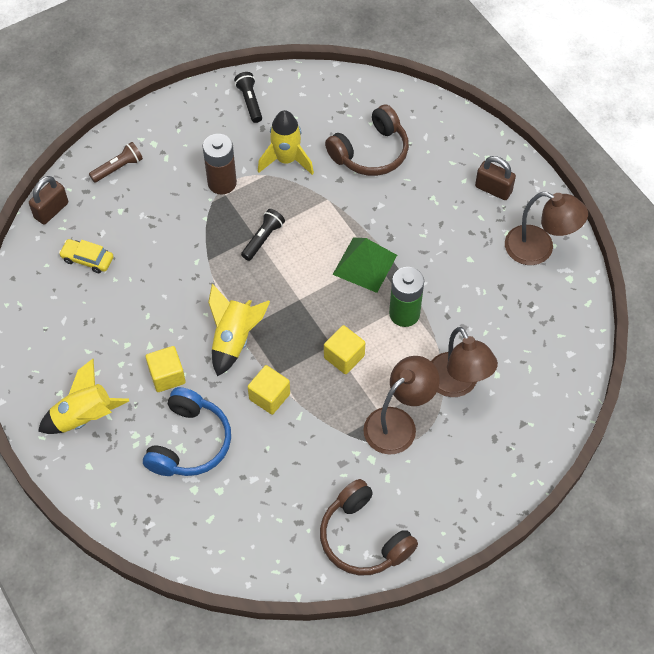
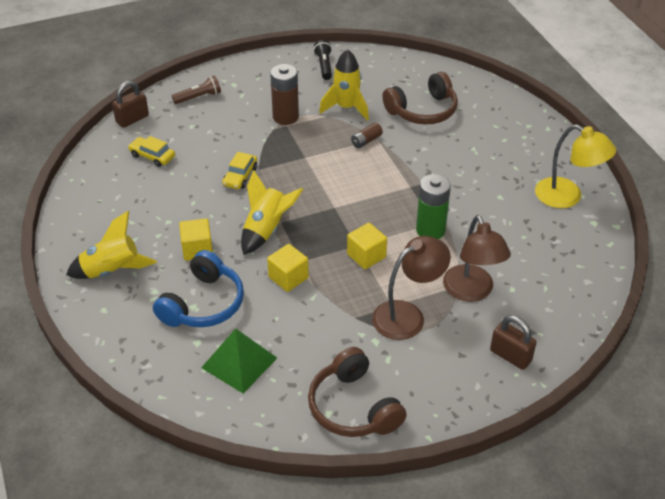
camera: 10 degrees right, 15 degrees down
black flashlight [241,209,285,261] -> none
green pyramid [332,237,397,293] -> green pyramid moved to [201,328,277,394]
brown padlock [475,156,516,200] -> brown padlock moved to [490,315,537,370]
brown lamp [505,192,588,265] -> yellow lamp [535,124,616,208]
none -> yellow car [222,152,257,189]
none -> brown battery [351,123,383,148]

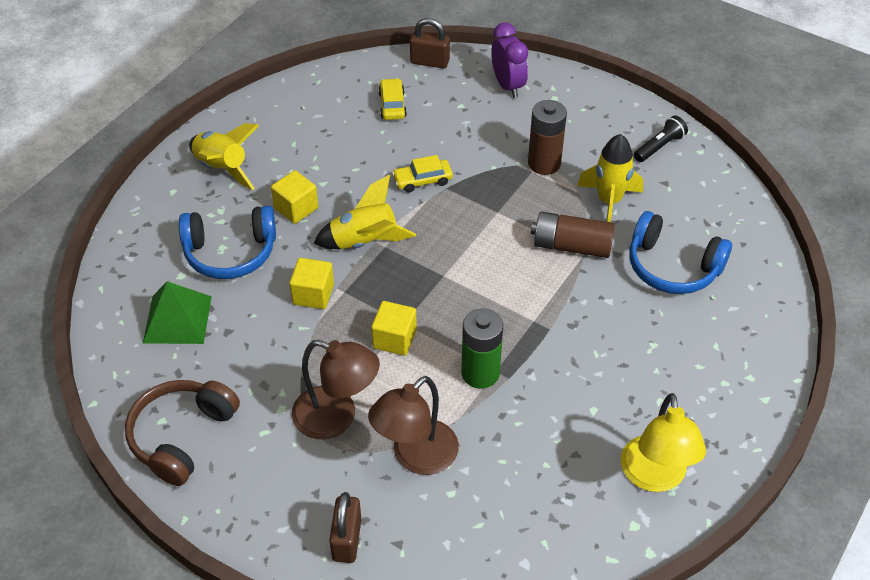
camera: 55 degrees right, 5 degrees up
brown flashlight [172,76,221,104] -> purple clock [491,22,528,98]
brown battery [351,123,383,148] -> brown battery [531,212,615,258], size x1.86
brown headphones [383,72,458,124] -> blue headphones [629,211,732,294]

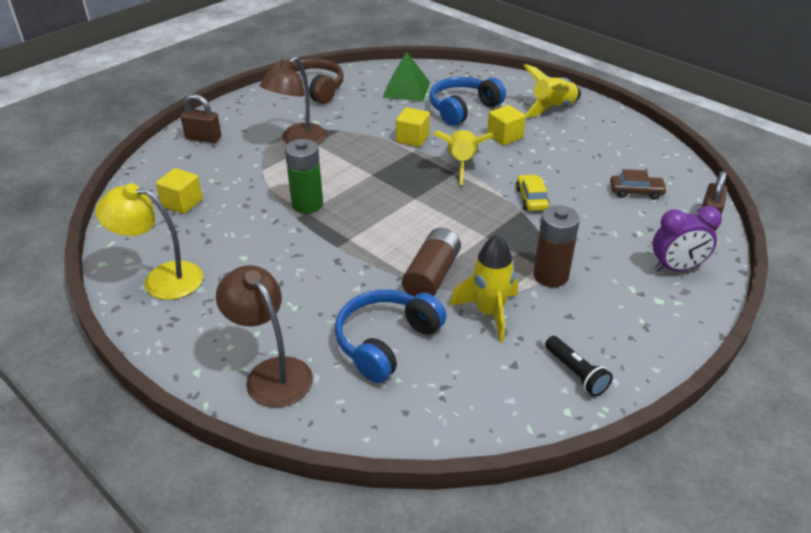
camera: 100 degrees right, 10 degrees down
blue headphones [179,205,276,279] -> blue headphones turned 45 degrees clockwise [429,77,506,126]
brown lamp [368,376,459,475] -> brown lamp moved to [216,265,313,408]
yellow cube [371,301,417,356] -> yellow cube moved to [156,168,203,214]
yellow car [378,78,407,120] -> brown car [610,169,667,199]

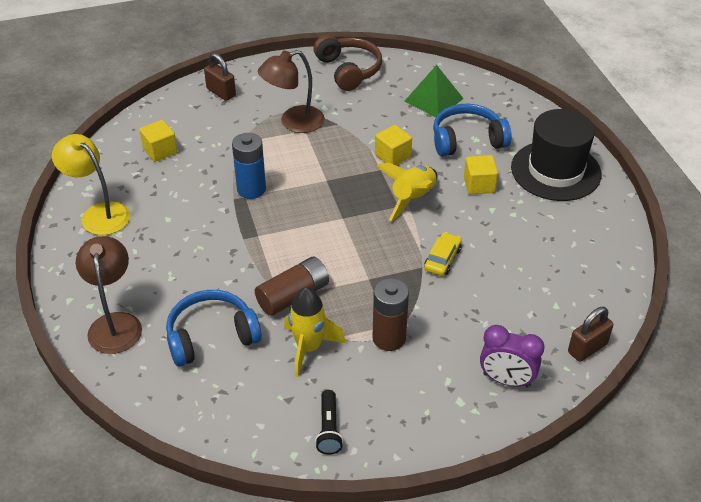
camera: 30 degrees right, 5 degrees up
green battery [285,139,323,213] -> blue battery [232,133,266,199]
yellow rocket [523,64,581,117] -> black hat [511,109,602,201]
brown car [610,169,667,199] -> none

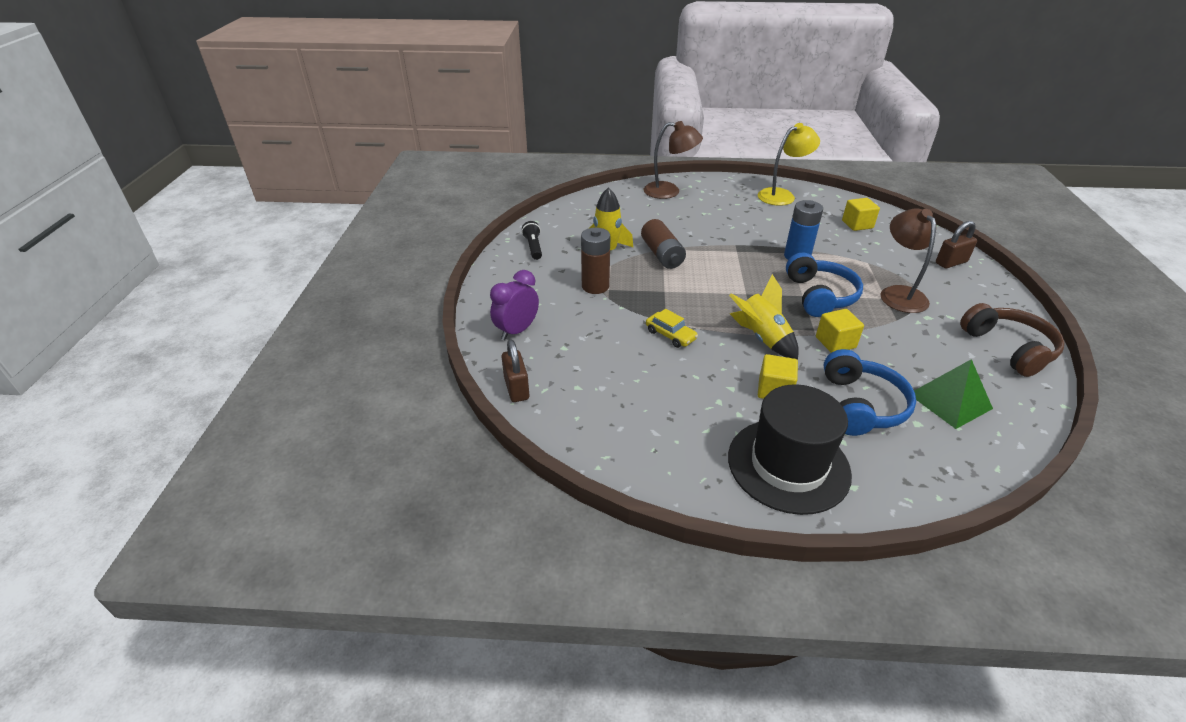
camera: 110 degrees right, 5 degrees down
blue headphones [166,290,262,367] -> blue headphones moved to [786,252,863,317]
brown headphones [314,34,382,91] -> brown headphones turned 105 degrees counterclockwise [960,303,1065,377]
black flashlight [315,390,343,455] -> black flashlight turned 60 degrees clockwise [522,221,542,260]

